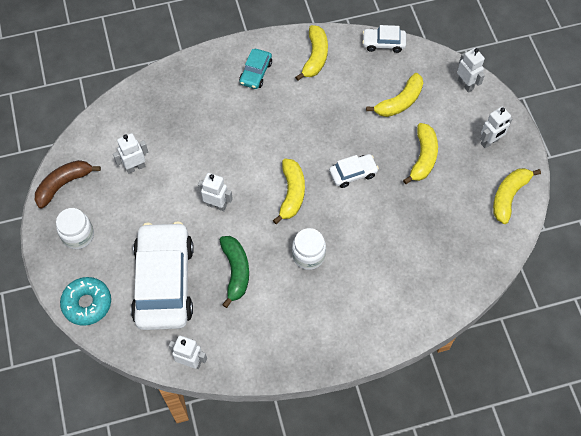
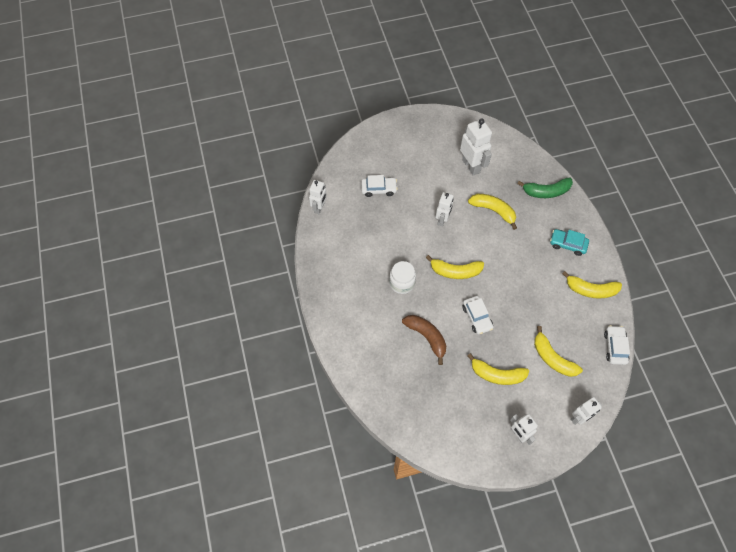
camera: 90 degrees right, 0 degrees up
brown banana [35,160,101,209] -> brown banana moved to [402,315,446,365]
white jar [56,208,94,249] -> none
turquoise donut [60,277,111,326] -> none
white robot [113,133,148,174] -> white robot [460,118,492,176], size x1.57
white car [131,221,194,330] -> white car [361,175,398,197], size x0.45
green banana [220,236,249,308] -> green banana moved to [518,178,573,198]
yellow banana [493,168,541,224] -> yellow banana moved to [468,194,517,230]

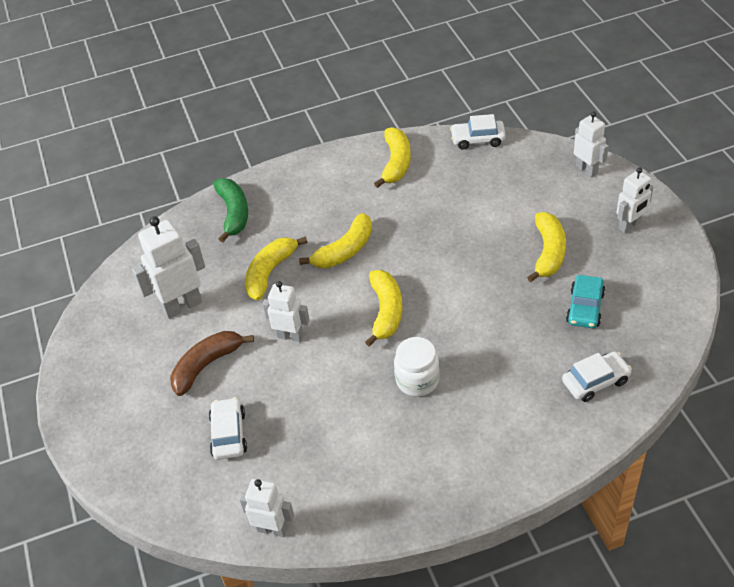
camera: 90 degrees left, 15 degrees down
brown banana [402,315,446,365] -> brown banana moved to [170,331,254,396]
white car [462,296,493,334] -> white car moved to [562,351,632,402]
yellow banana [534,326,583,377] -> yellow banana moved to [299,213,372,268]
turquoise car [550,229,589,256] -> turquoise car moved to [566,275,605,328]

